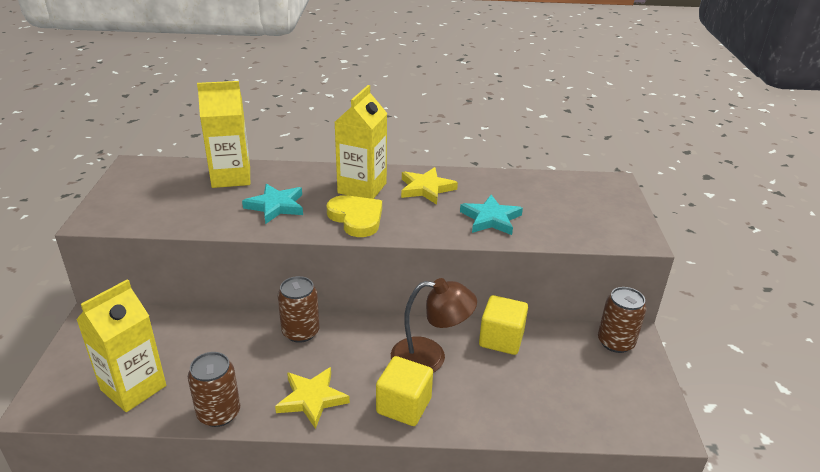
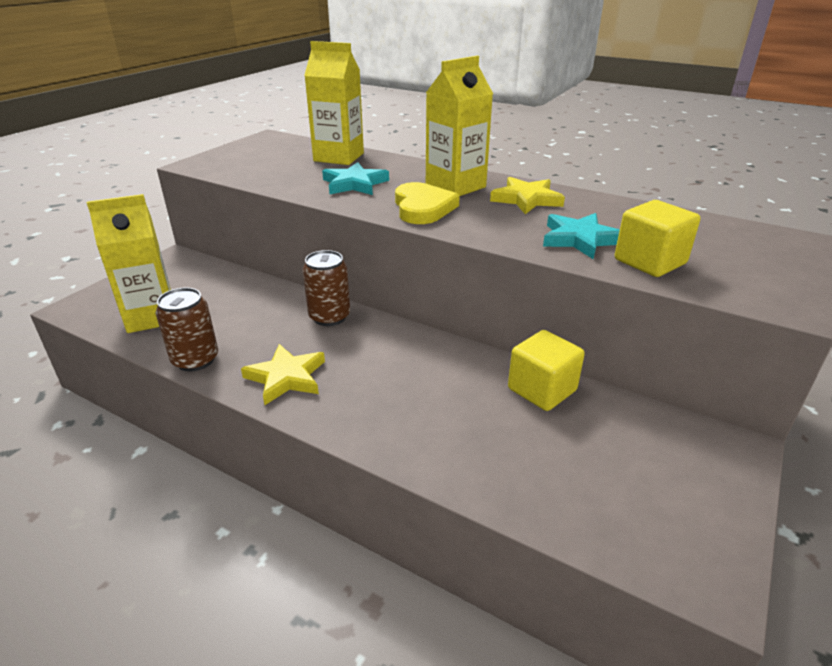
camera: 30 degrees right, 0 degrees up
yellow cube [376,356,433,426] -> yellow cube moved to [615,200,700,277]
brown lamp [391,278,477,373] -> none
brown can [598,287,646,353] -> none

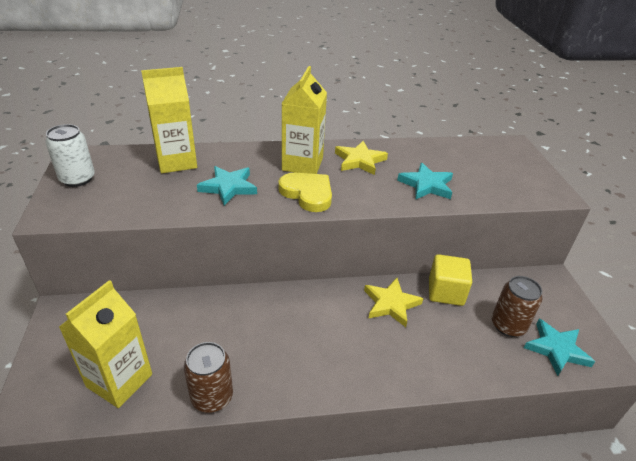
camera: 40 degrees left, 5 degrees up
yellow star [241,344,325,405] -> yellow star moved to [364,278,423,327]
brown can [303,250,350,326] -> brown can moved to [492,276,543,337]
yellow cube [615,200,700,277] -> none
none -> white can [45,124,95,187]
none -> turquoise star [524,319,595,376]

